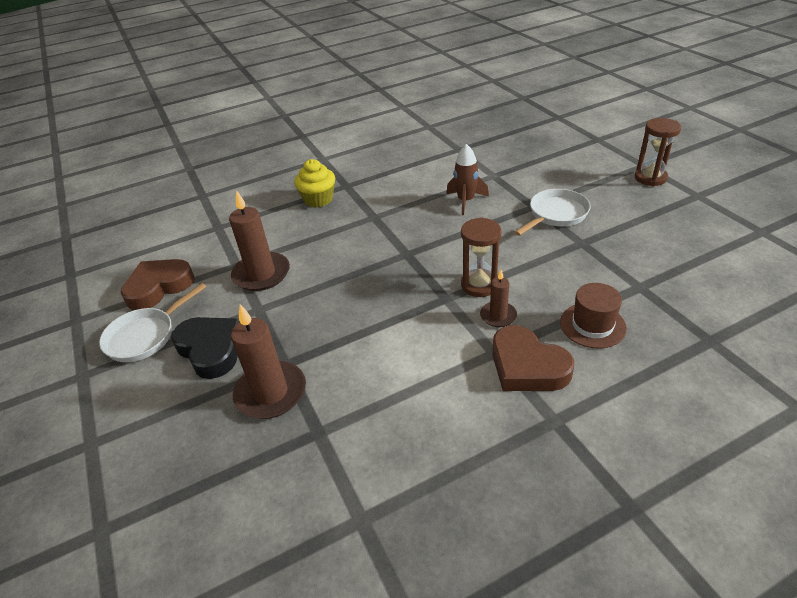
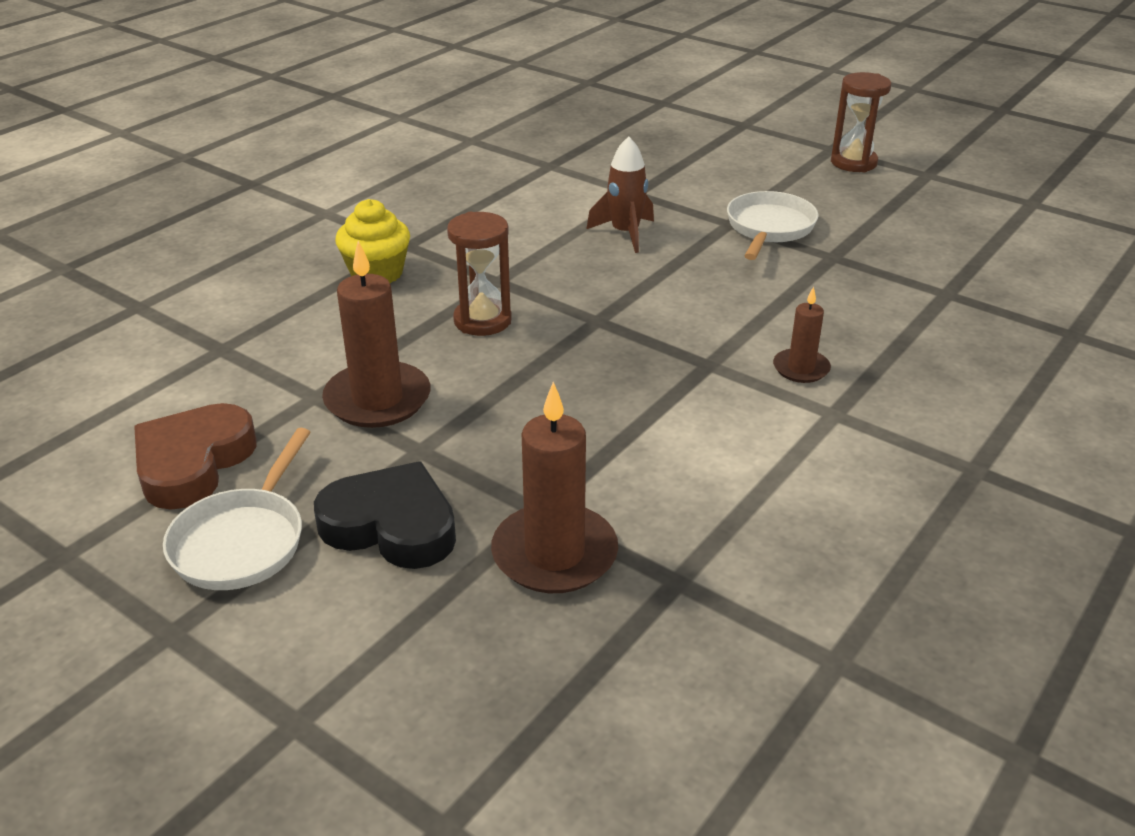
camera: 30 degrees left, 5 degrees down
brown hourglass [461,217,502,297] -> brown hourglass moved to [447,212,512,336]
brown heart [492,325,574,391] -> none
brown hat [560,283,627,349] -> none

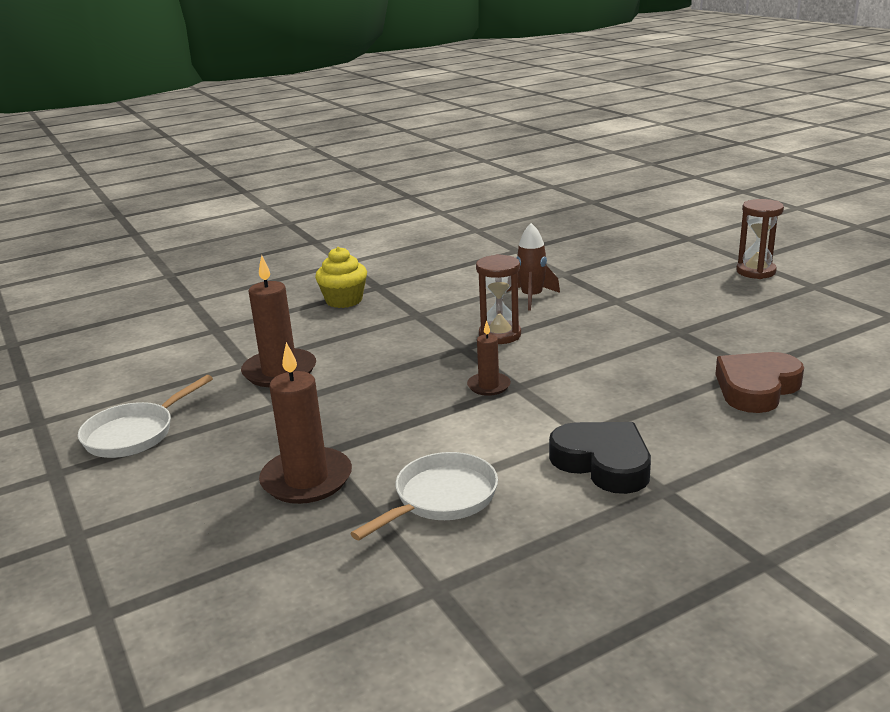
camera: 25 degrees right, 10 degrees down
brown heart [134,403,257,510] -> brown heart moved to [715,352,804,413]
black heart [314,461,456,569] -> black heart moved to [549,422,651,494]
brown hourglass [447,212,512,336] -> brown hourglass moved to [476,254,521,344]
white pan [727,191,819,260] -> white pan moved to [350,452,498,540]
brown candle [773,287,831,383] -> brown candle moved to [467,321,511,396]

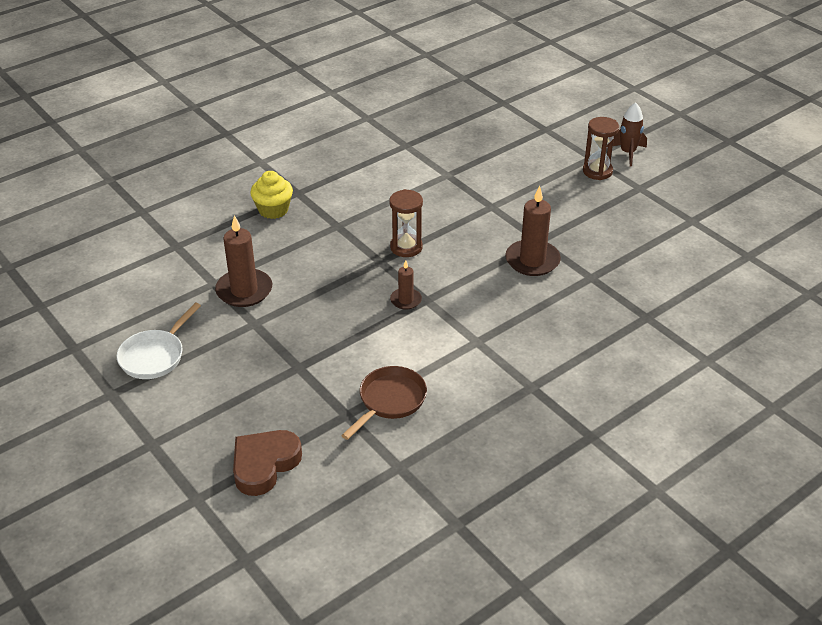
camera: 10 degrees left, 15 degrees up
brown candle [259,342,352,504] -> brown candle moved to [505,186,561,276]
white pan [350,452,498,540] -> brown pan [341,366,427,440]
brown rocket [507,223,560,311] -> brown rocket moved to [607,102,647,166]
black heart [549,422,651,494] -> none
brown heart [715,352,804,413] -> brown heart moved to [233,430,302,496]

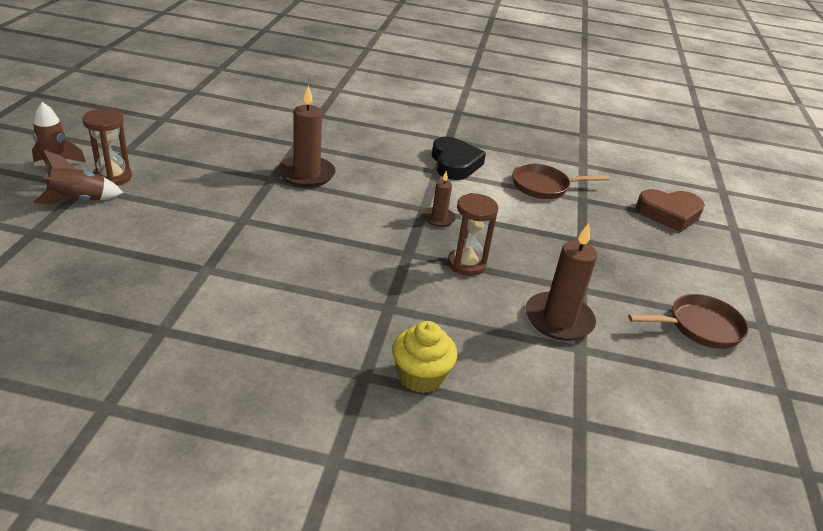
camera: 135 degrees left, 5 degrees down
white pan [117,303,201,379] -> brown pan [628,294,749,349]
brown hourglass [389,189,423,257] -> brown hourglass moved to [448,193,498,276]
none -> brown rocket [34,150,123,204]
none -> black heart [432,137,486,180]

